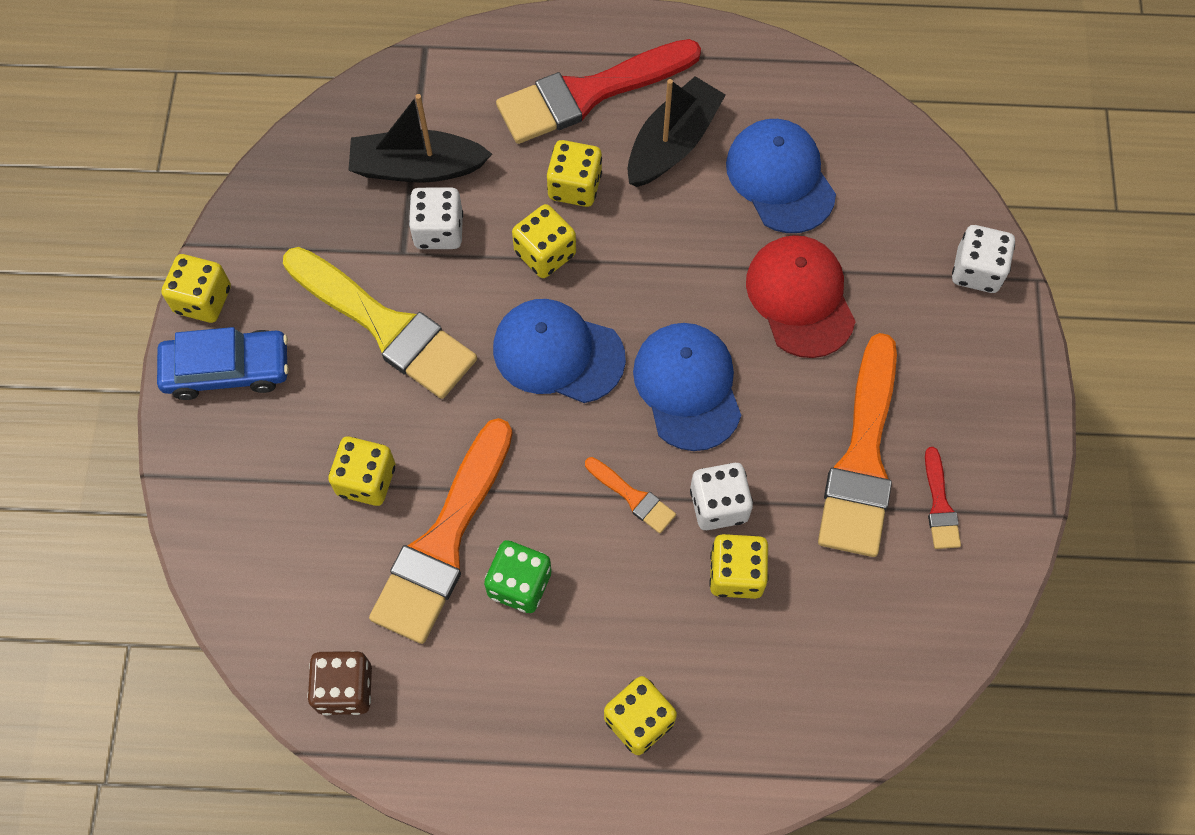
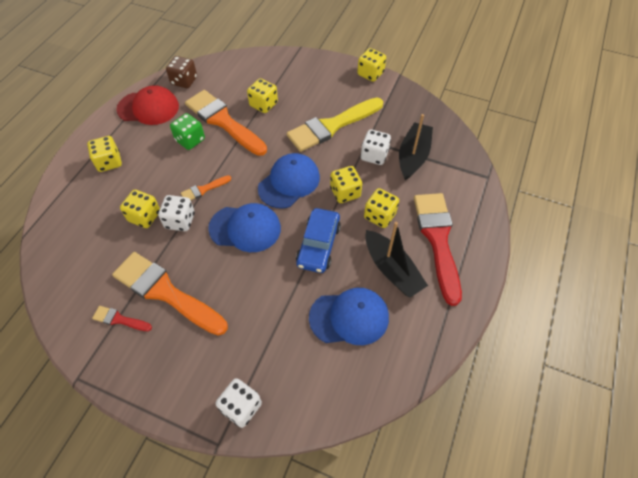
camera: 110 degrees right, 10 degrees down
blue car [157,327,289,400] -> blue car moved to [296,208,341,273]
red cap [746,235,856,358] -> red cap moved to [116,85,179,125]

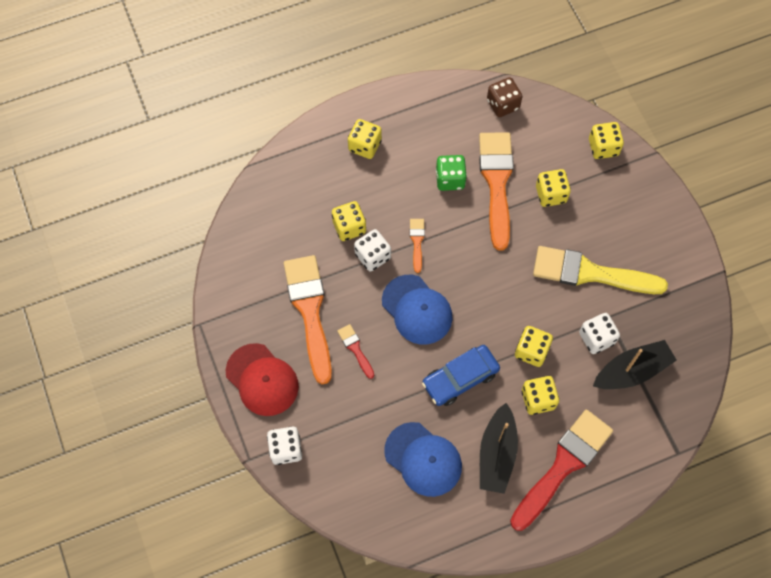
camera: 45 degrees right, 10 degrees up
red brush [92,306,152,331] -> red brush moved to [337,324,374,379]
red cap [116,85,179,125] -> red cap moved to [226,343,299,416]
orange brush [181,175,231,200] -> orange brush turned 75 degrees clockwise [410,219,425,273]
blue cap [258,153,320,208] -> none
yellow dice [357,48,386,82] -> yellow dice moved to [589,122,624,159]

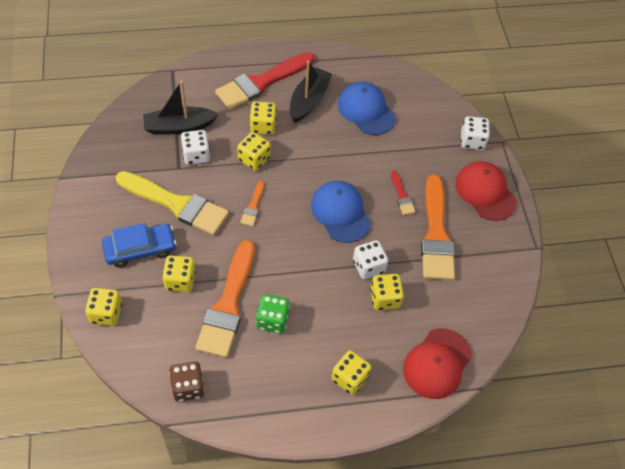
camera: 170 degrees left, 10 degrees down
orange brush [410,219,425,273] -> orange brush moved to [240,181,264,226]
blue car [422,345,500,406] -> blue car moved to [102,223,176,268]
none -> red cap [403,328,472,399]

